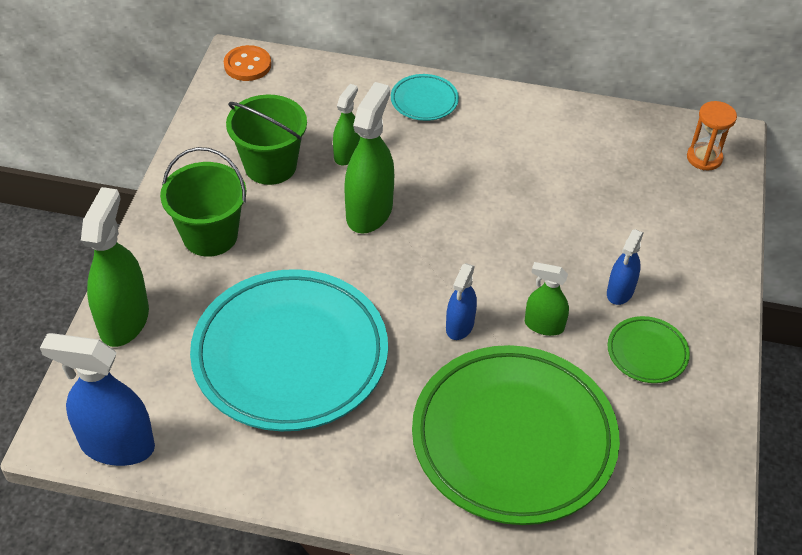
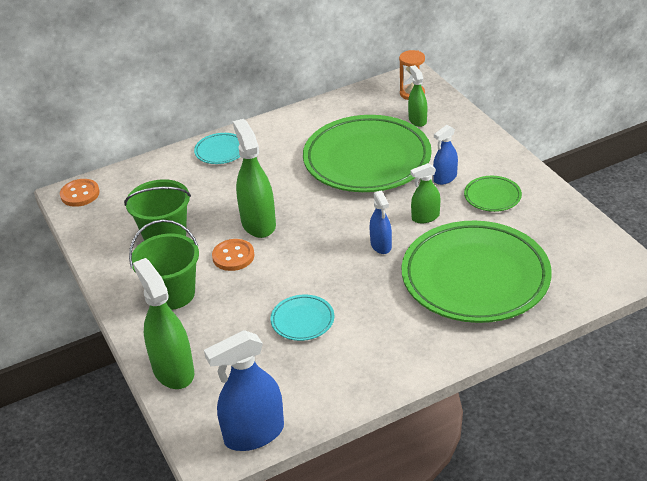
camera: 35 degrees left, 10 degrees down
turquoise plate [190,269,388,431] -> turquoise plate [270,295,334,341], size x0.42
green spray bottle [333,84,360,165] -> green spray bottle moved to [408,65,427,127]
blue spray bottle [607,229,644,305] -> blue spray bottle turned 60 degrees clockwise [433,125,458,185]
none -> orange button [212,239,254,271]
none -> green plate [303,115,432,192]

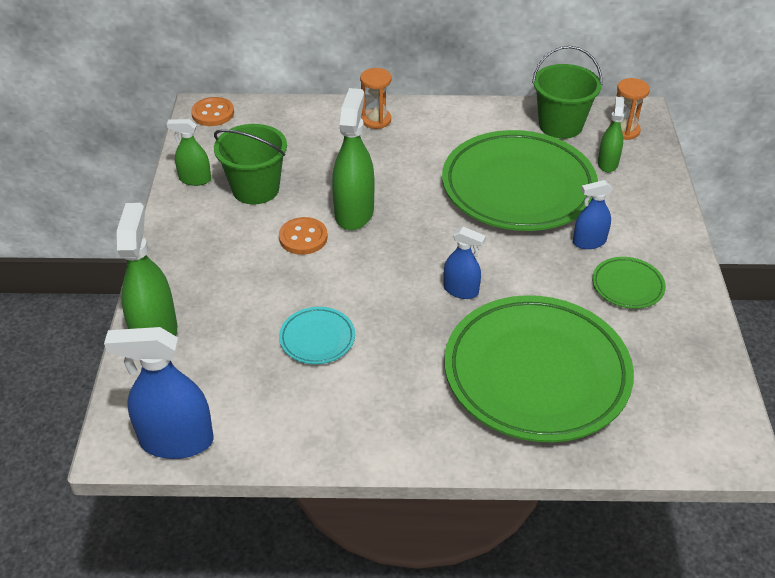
camera: 25 degrees right, 5 degrees up
green bucket [129,219,199,310] -> green bucket moved to [532,46,602,139]
turquoise plate [194,133,241,164] -> orange hourglass [360,68,391,129]
blue spray bottle [370,190,392,254] -> blue spray bottle turned 75 degrees counterclockwise [444,227,486,299]
green spray bottle [410,163,440,223] -> green spray bottle moved to [167,119,211,186]

